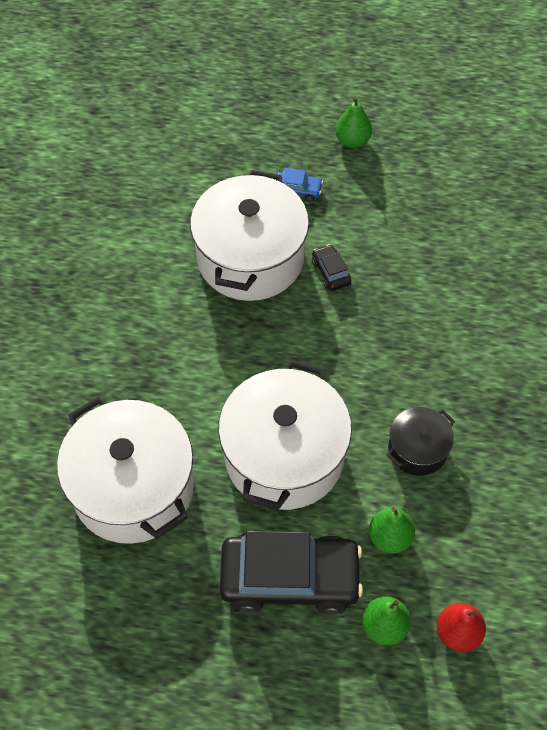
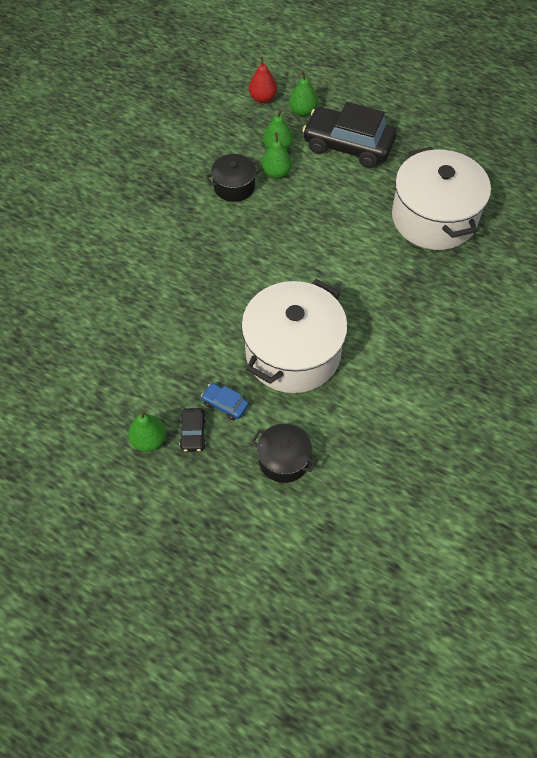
camera: 160 degrees left, 0 degrees up
white pot [218,360,352,510] -> none
black car [312,244,351,291] -> black car moved to [180,408,206,452]
none -> black pot [252,424,318,483]
none -> green pear [261,132,292,179]

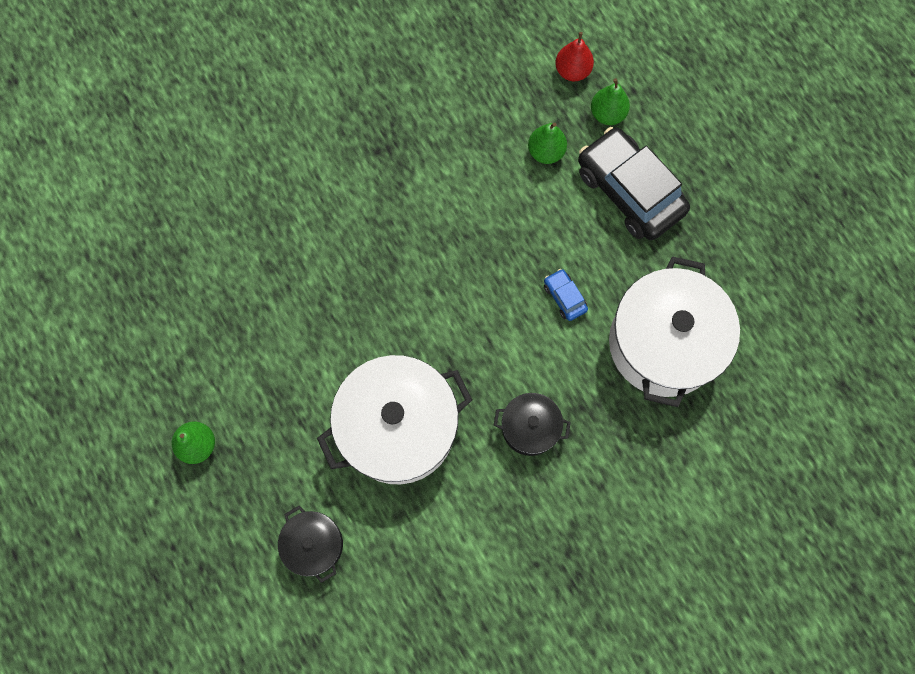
camera: 30 degrees right, 15 degrees up
black car [180,408,206,452] -> none
blue car [201,383,249,421] -> blue car moved to [544,269,588,321]
black pot [206,154,262,202] -> black pot moved to [494,393,571,456]
green pear [261,132,292,179] -> none

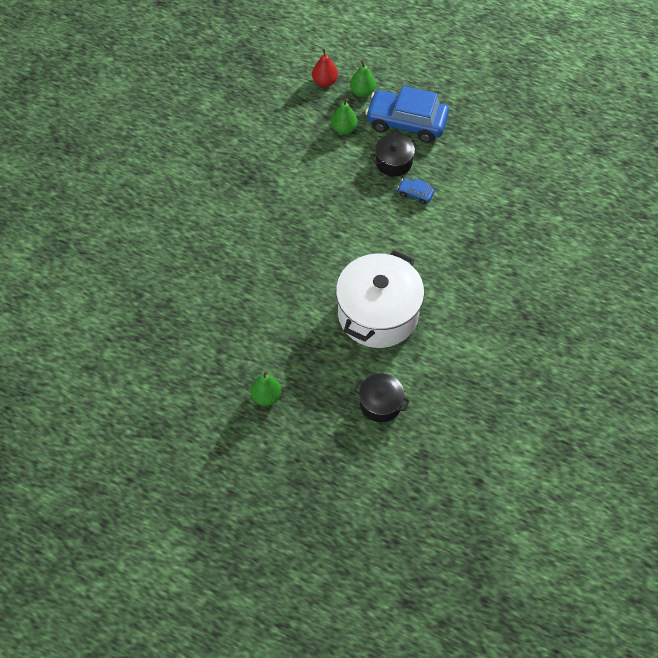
camera: 35 degrees left, 15 degrees down
black pot [494,393,571,456] -> black pot moved to [371,134,419,177]
black car [578,127,690,240] -> blue car [365,86,449,143]
white pot [609,256,740,407] -> none

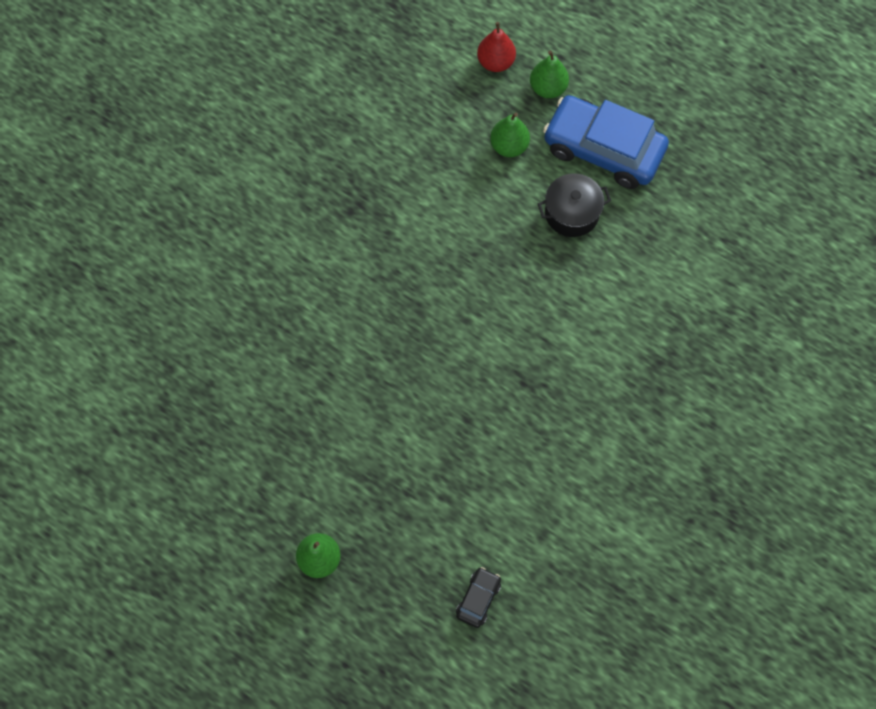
camera: 10 degrees right, 10 degrees up
white pot [336,250,424,348] -> none
black pot [354,373,410,422] -> black car [456,567,501,628]
blue car [398,178,435,204] -> none

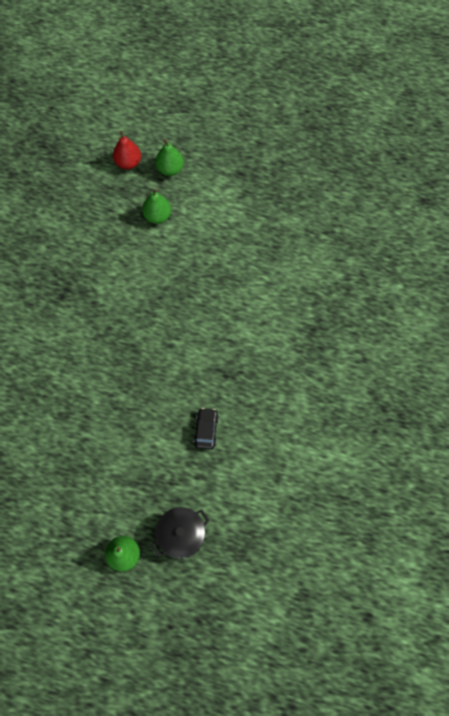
camera: 20 degrees left, 0 degrees up
black car [456,567,501,628] -> black car moved to [194,408,219,450]
black pot [538,174,611,237] -> black pot moved to [151,507,210,558]
blue car [543,95,669,189] -> none

